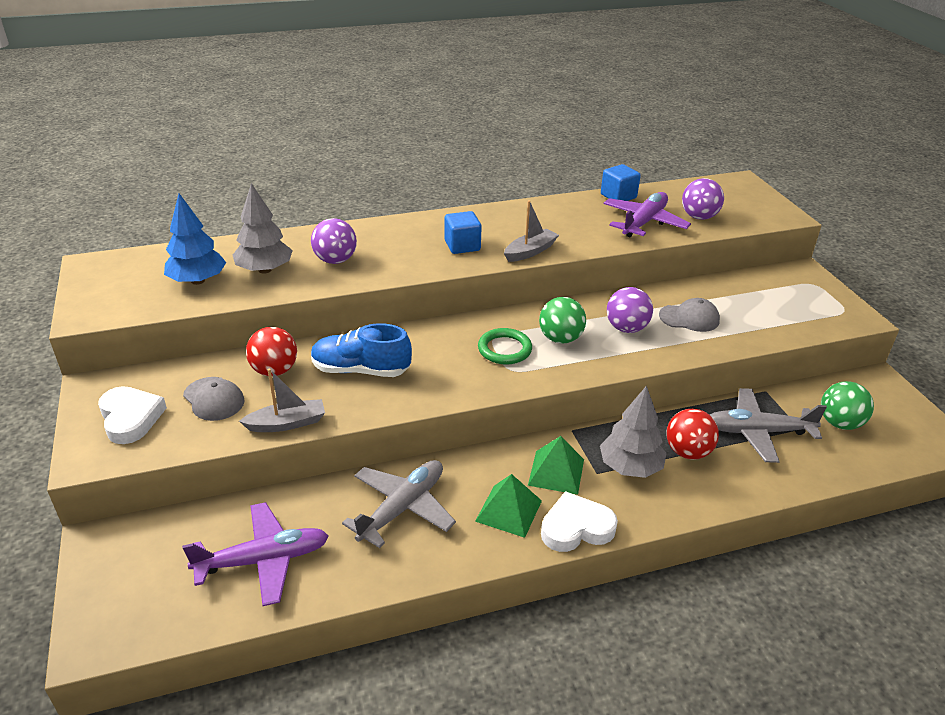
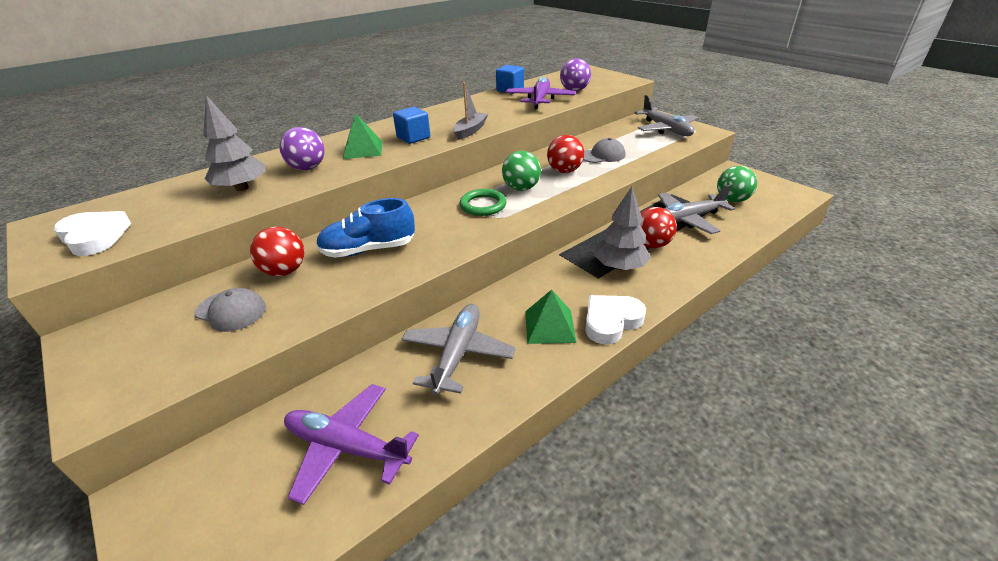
camera: 20 degrees left, 0 degrees up
white heart [98,386,167,444] -> white heart moved to [54,211,131,256]
blue tree [164,193,226,285] -> none
purple plane [182,502,329,606] -> purple plane turned 120 degrees counterclockwise [284,384,419,505]
grey boat [239,369,325,432] -> none
green pyramid [528,436,584,495] -> green pyramid moved to [343,113,382,159]
purple ball [607,287,653,333] -> red ball [547,135,584,173]
none -> grey plane [634,95,698,136]

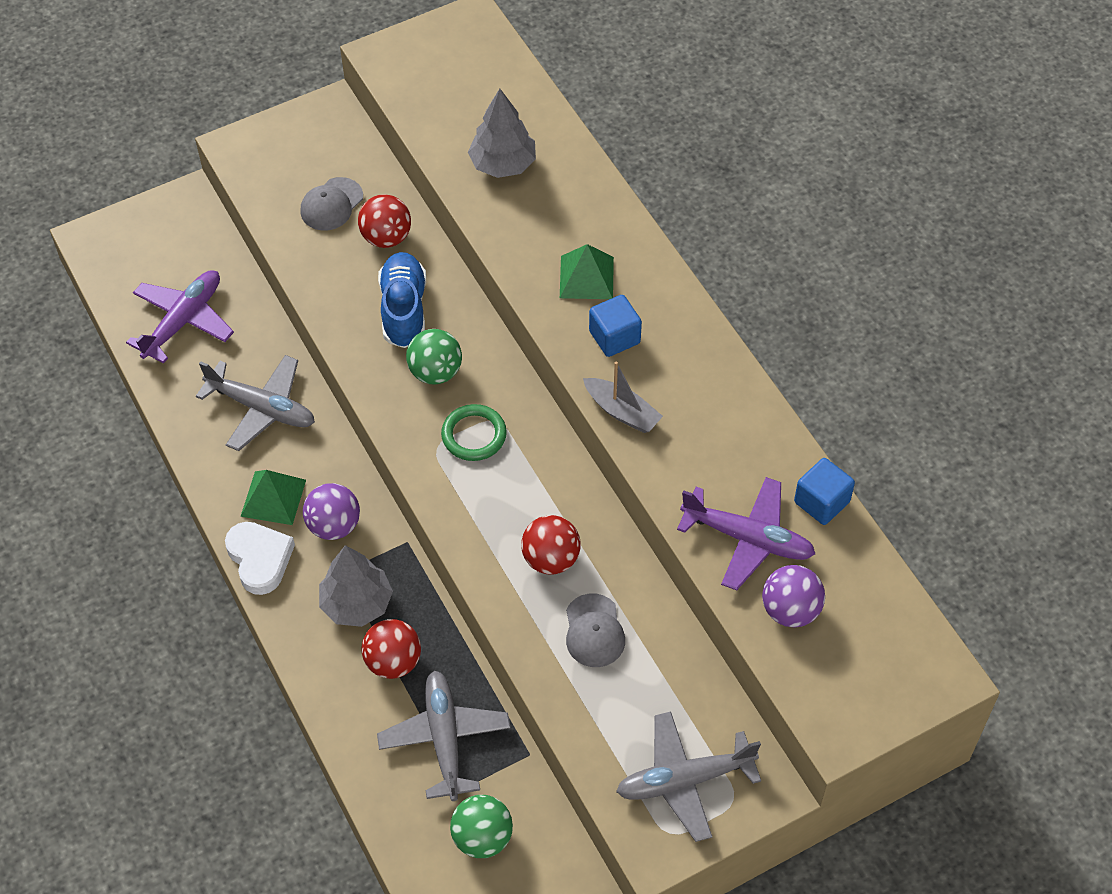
camera: 100 degrees right, 20 degrees up
white heart [54,211,131,256] -> none
purple ball [279,127,325,170] -> purple ball moved to [303,483,360,540]
green ball [502,151,541,191] -> green ball moved to [406,329,462,384]

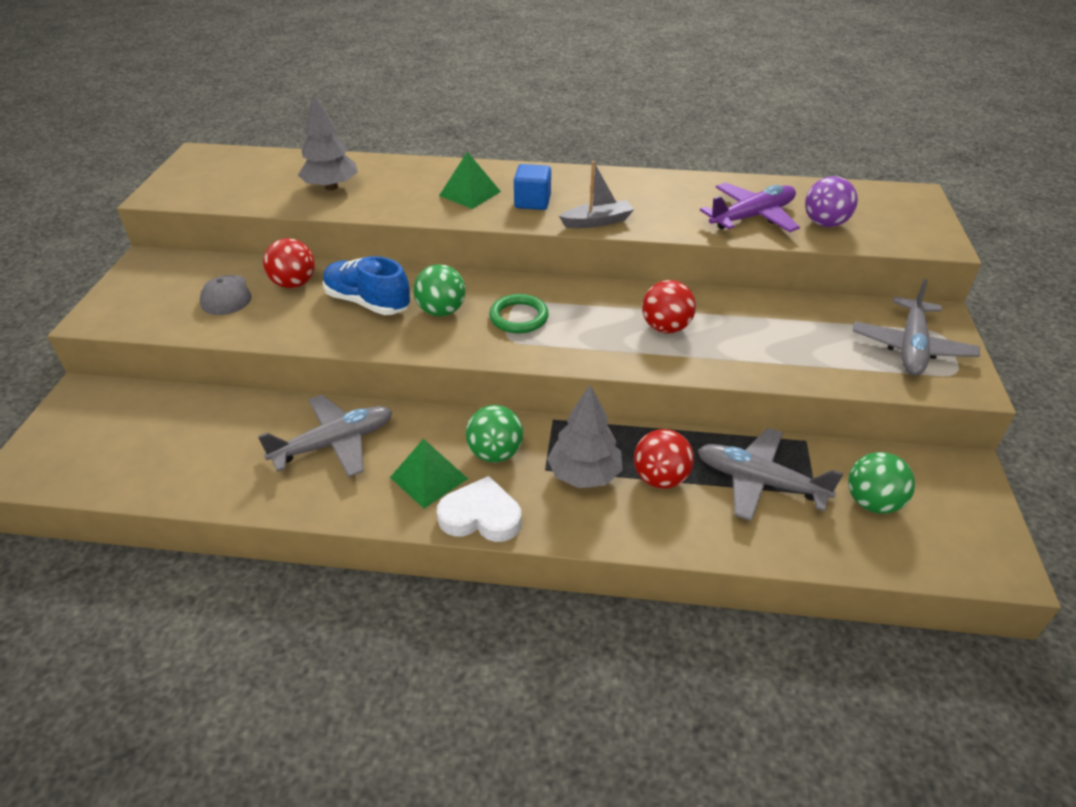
camera: 55 degrees left, 15 degrees down
purple plane [126,270,234,364] -> none
purple ball [303,483,360,540] -> green ball [466,405,523,463]
grey cap [566,594,625,667] -> none
blue cube [794,458,855,525] -> none

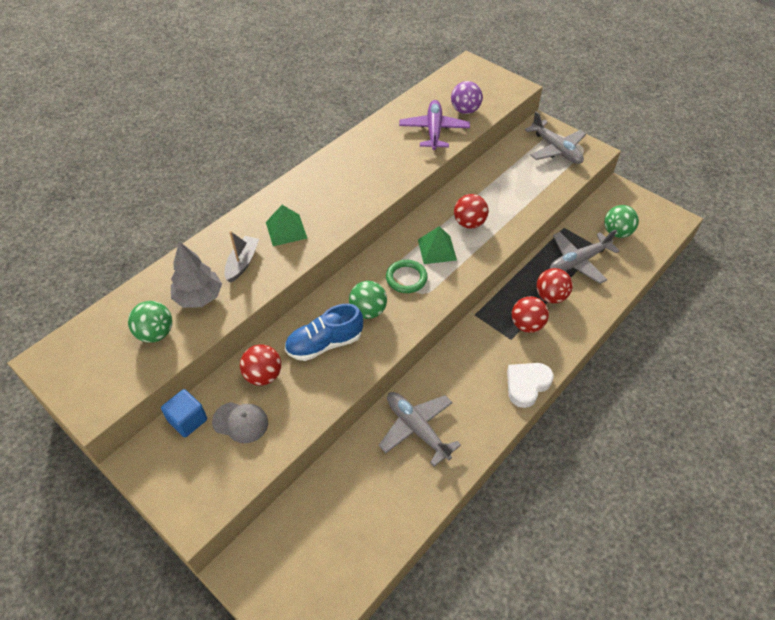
camera: 55 degrees left, 10 degrees up
grey plane [258,395,393,477] -> grey plane turned 45 degrees counterclockwise [379,392,461,467]
green pyramid [390,438,468,508] -> green pyramid moved to [418,226,457,264]
green ball [466,405,523,463] -> green ball moved to [128,301,172,343]
blue cube [514,164,551,210] -> blue cube moved to [161,389,207,437]
grey tree [547,385,622,488] -> red ball [512,296,549,333]
grey boat [559,161,634,228] -> grey boat moved to [225,231,259,282]

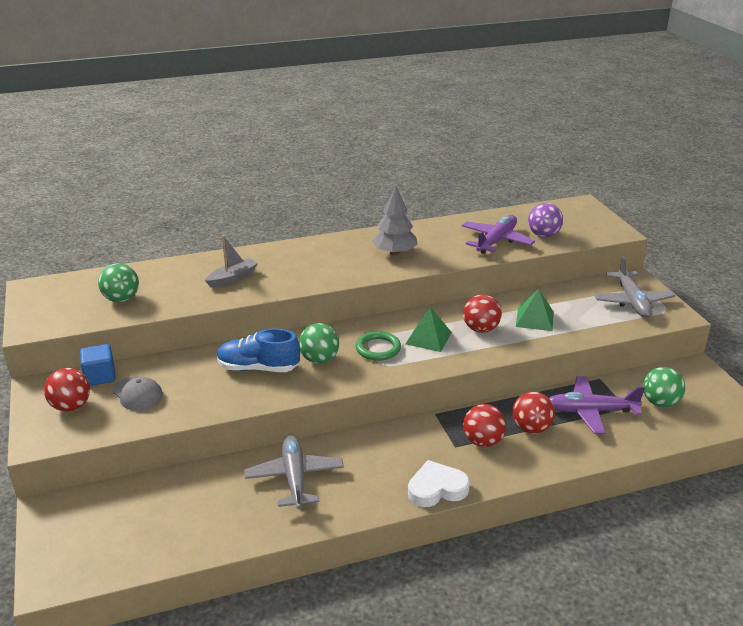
camera: 30 degrees right, 20 degrees down
grey tree [171,241,222,308] -> grey tree moved to [372,186,417,255]
red ball [240,344,281,386] -> red ball moved to [44,368,90,411]
green pyramid [266,205,307,246] -> green pyramid moved to [516,289,554,331]
grey plane [550,229,619,284] -> purple plane [549,376,645,434]

